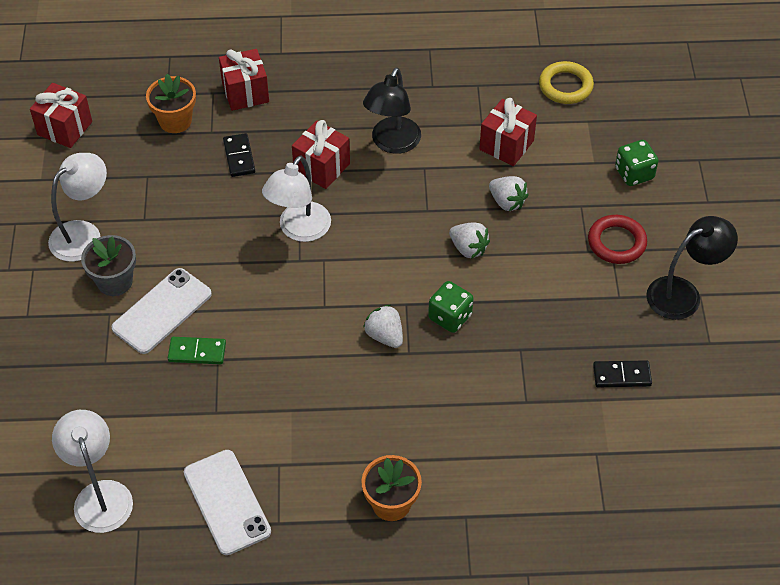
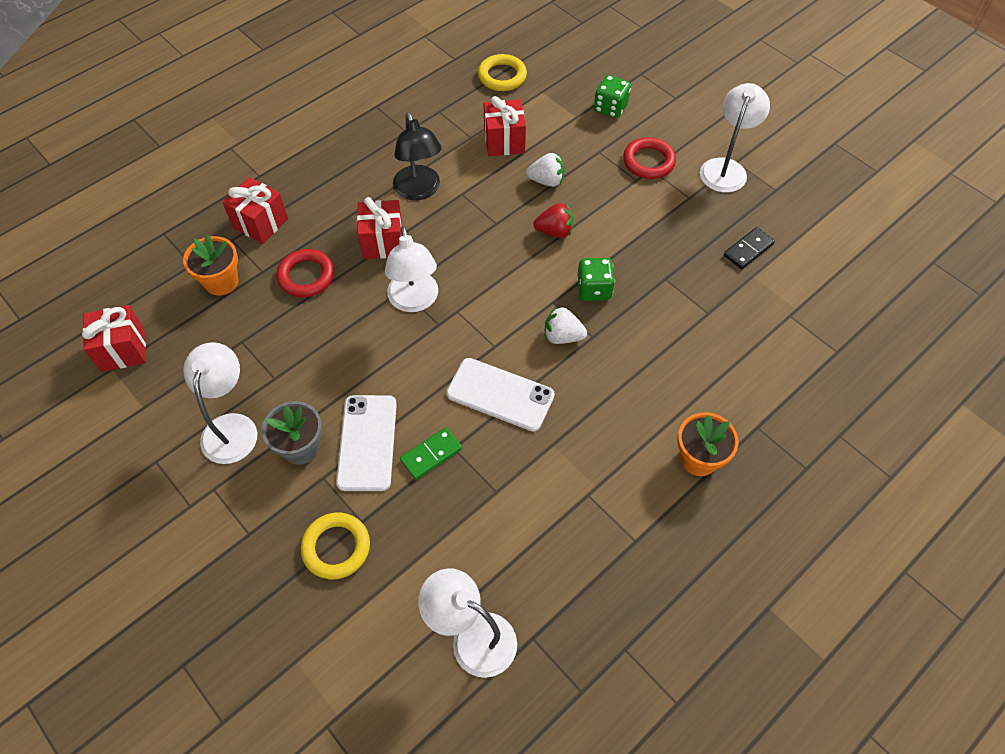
camera: 40 degrees left, 5 degrees up
white phone [184,450,271,555] -> white phone moved to [446,358,555,431]
black domino [223,133,255,177] -> red ring [276,249,334,297]
white strawberry [449,223,490,259] -> red strawberry [533,203,574,238]
black lamp [646,216,738,320] -> white lamp [700,83,770,193]
none -> yellow ring [301,513,370,579]

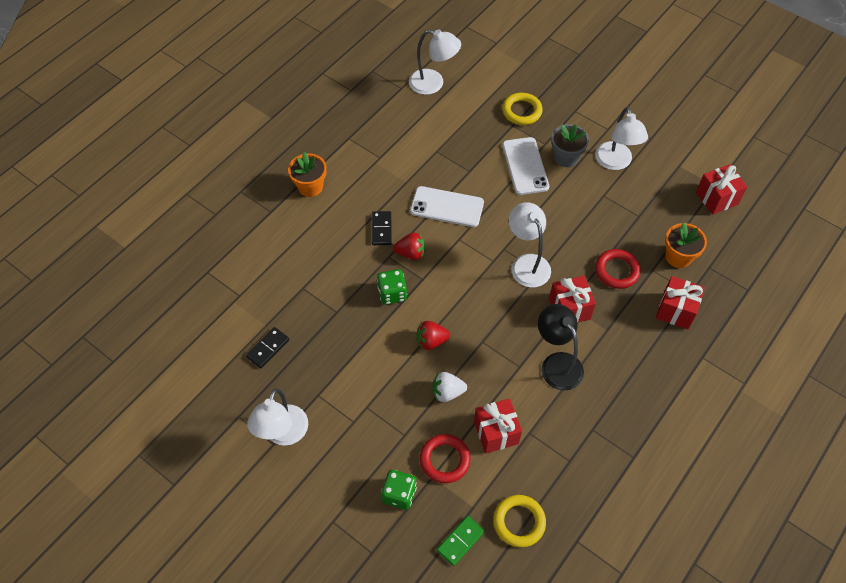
camera: 170 degrees right, 0 degrees up
green domino [400,427,462,480] -> green domino moved to [437,516,484,566]
white strawberry [545,307,587,344] -> red strawberry [393,233,425,260]
red ring [623,137,676,179] -> red ring moved to [420,434,471,483]
none -> black domino [372,211,392,245]

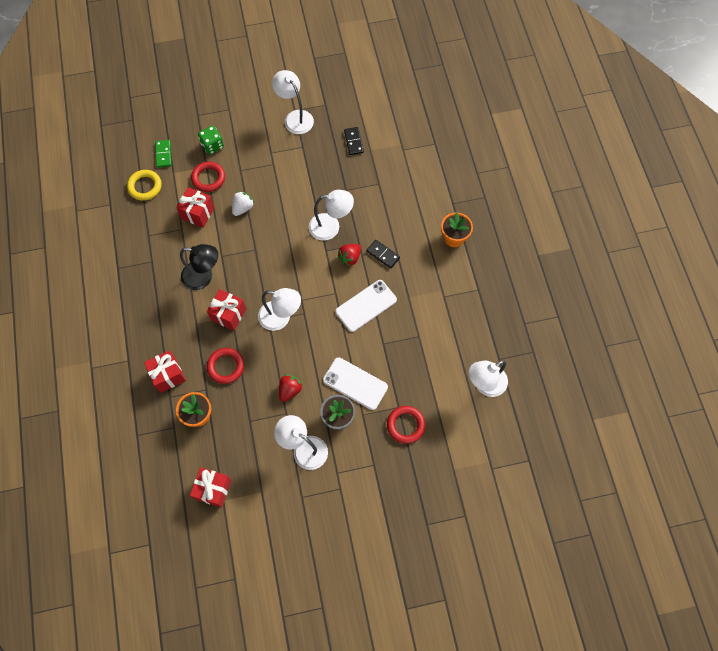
camera: 130 degrees right, 10 degrees up
green dice [377,269,407,305] -> white lamp [309,190,354,241]
red strawberry [417,321,450,350] -> red strawberry moved to [279,375,302,402]
yellow ring [502,93,543,125] -> red ring [387,406,425,444]

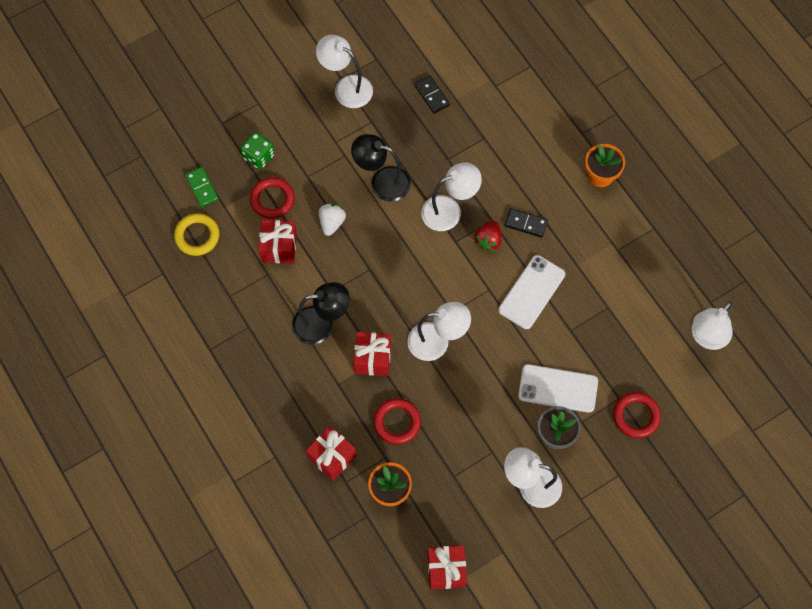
camera: 20 degrees left, 0 degrees up
red strawberry [279,375,302,402] -> none
none -> black lamp [351,134,411,202]

